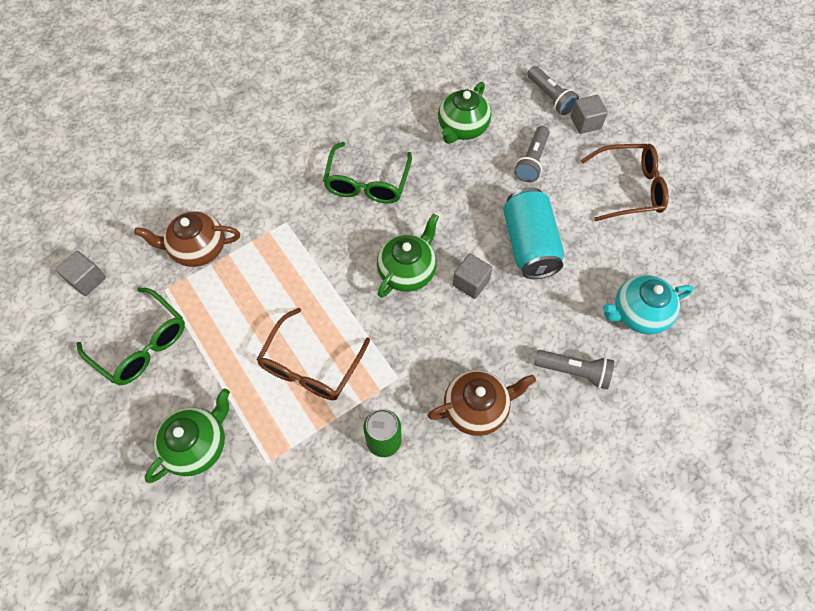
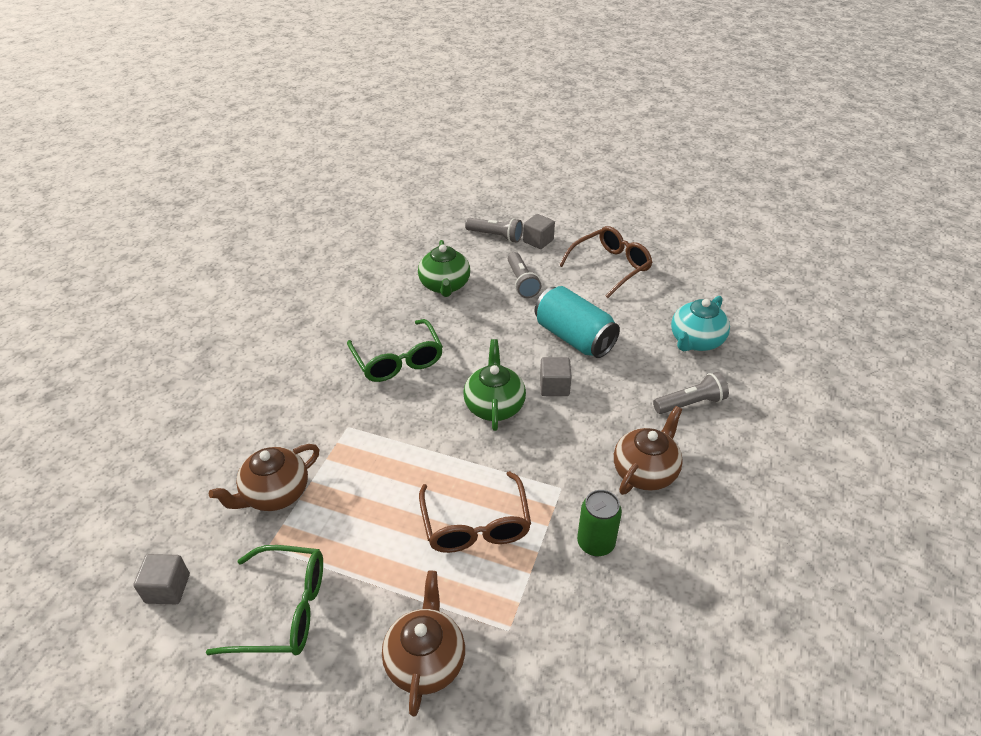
camera: 35 degrees left, 20 degrees down
green teapot [145,389,230,483] -> brown teapot [382,571,465,717]

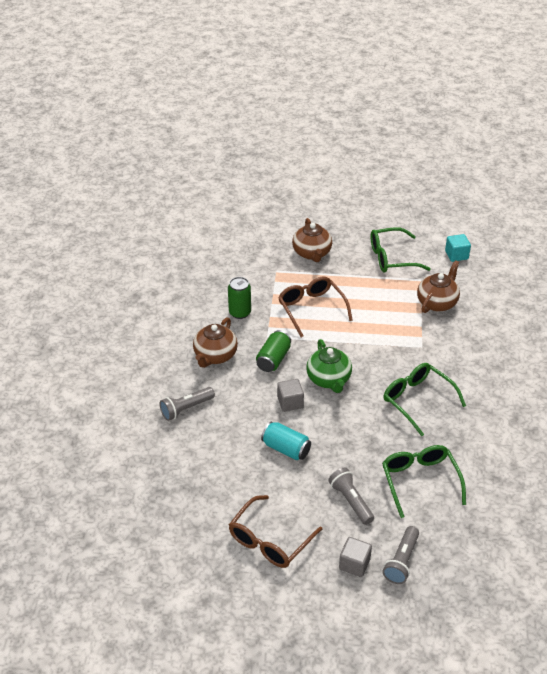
camera: 165 degrees right, 0 degrees up
grey cube [133,554,190,604] -> turquoise cube [445,234,471,262]
green teapot [418,240,470,297] -> green glasses [382,445,466,518]
grey flashlight [465,218,523,243] -> grey flashlight turned 75 degrees counterclockwise [383,526,419,584]
turquoise can [535,286,620,358] -> turquoise can [261,422,311,460], size x0.66
turquoise teapot [671,296,730,352] -> none
none -> green can [256,330,291,372]

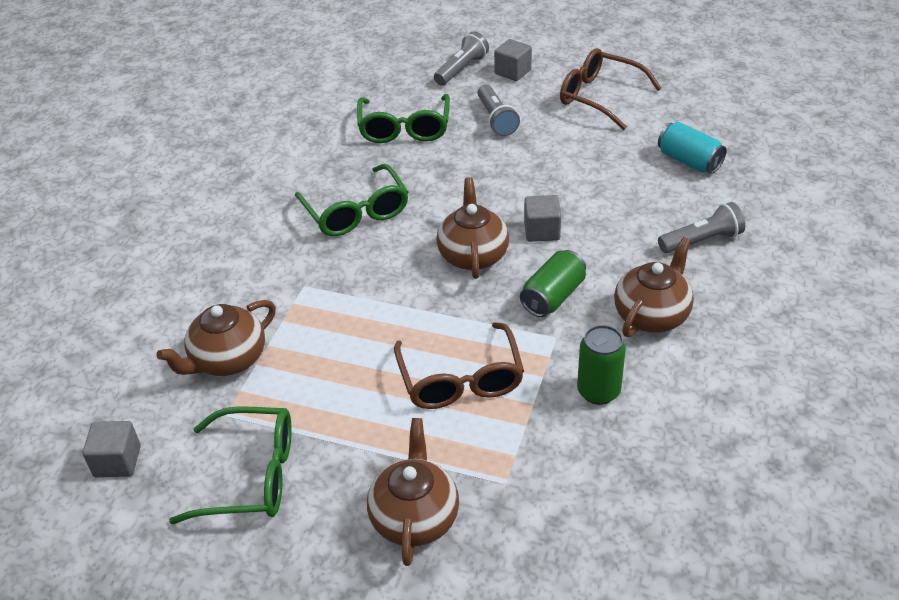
camera: 165 degrees left, 0 degrees up
brown glasses [229,495,322,568] -> brown glasses turned 105 degrees counterclockwise [560,48,662,130]
turquoise can [261,422,311,460] -> turquoise can moved to [658,122,726,174]
green teapot [306,339,352,393] -> brown teapot [436,177,509,279]
turquoise cube [445,234,471,262] -> grey cube [83,421,141,477]

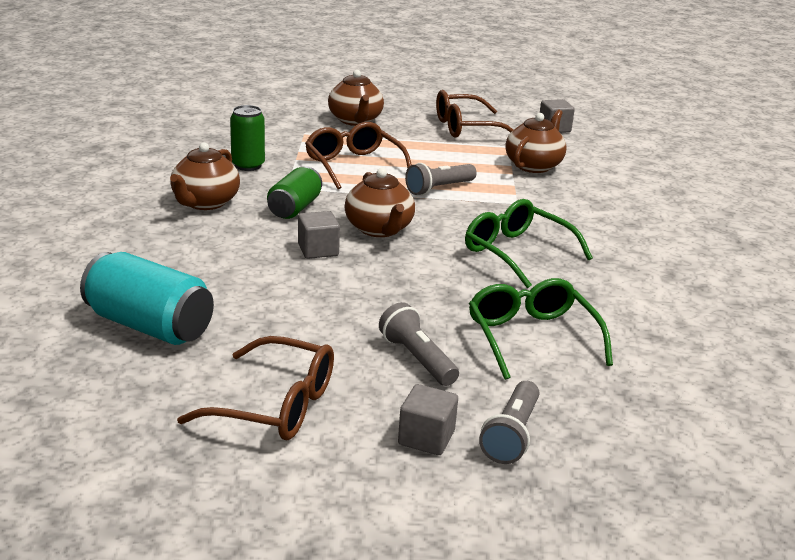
camera: 160 degrees right, 15 degrees down
green glasses [169,406,292,524] -> brown glasses [436,90,513,137]
turquoise can [658,122,726,174] -> turquoise can [80,252,214,345], size x1.52
grey flashlight [658,202,745,253] -> grey flashlight moved to [405,163,477,195]

